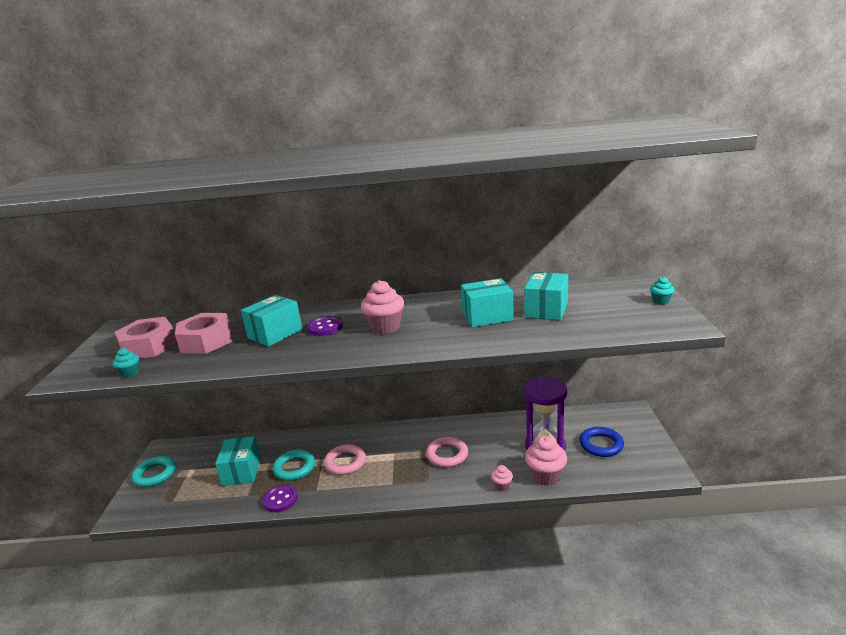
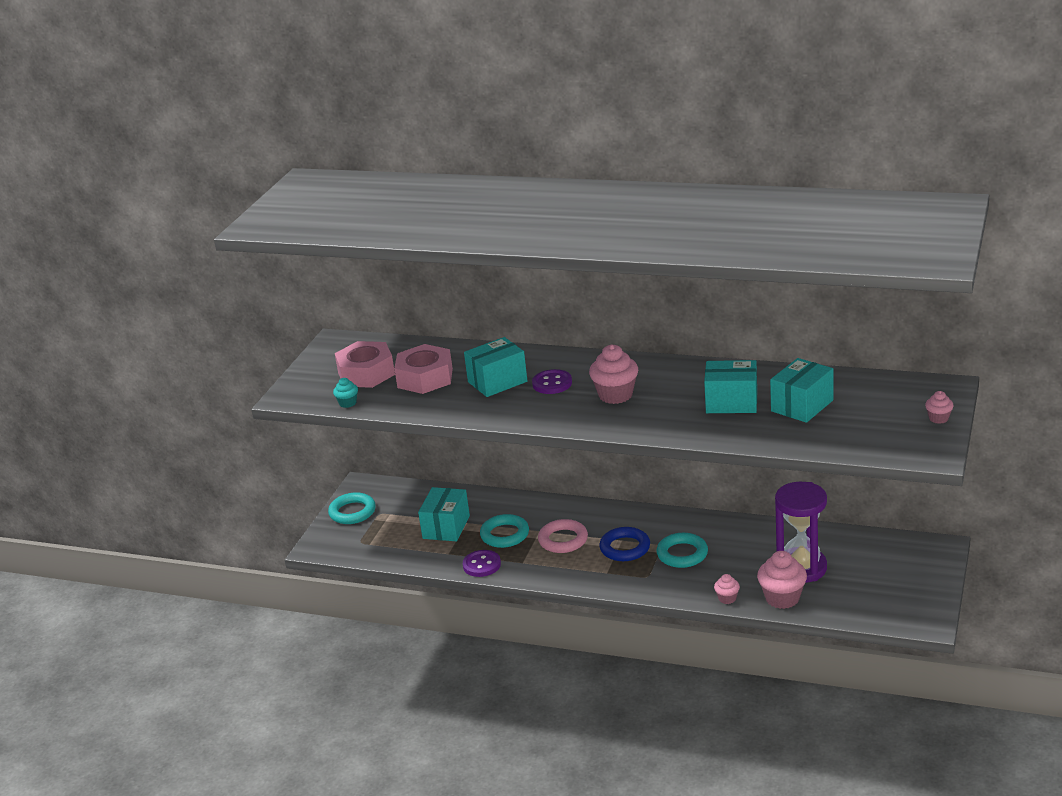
camera: 20 degrees right, 5 degrees up
pink ring [426,437,468,467] -> turquoise ring [656,533,708,568]
blue ring [579,427,624,457] -> blue ring moved to [599,527,650,561]
turquoise cupcake [650,276,674,305] -> pink cupcake [925,391,954,424]

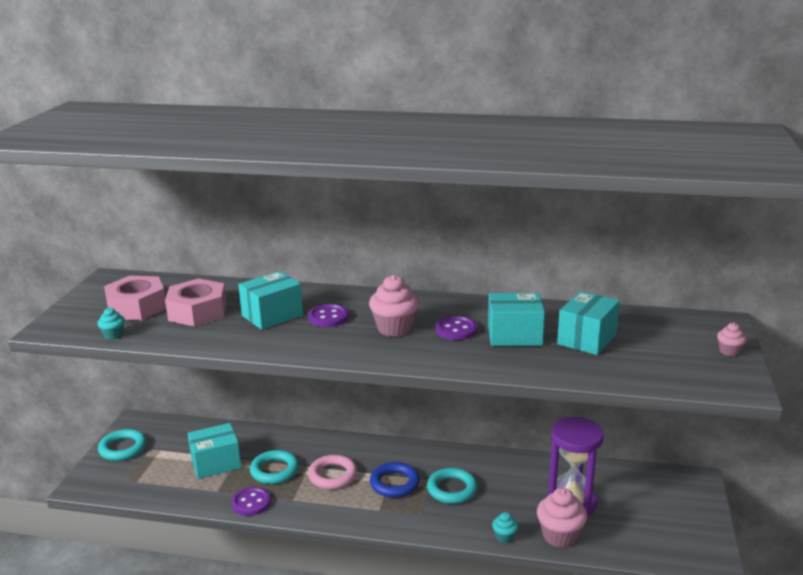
camera: 10 degrees left, 5 degrees down
turquoise box [418,487,470,541] -> turquoise box turned 60 degrees clockwise [188,423,241,479]
pink cupcake [714,574,740,604] -> turquoise cupcake [492,512,518,543]
none -> purple button [436,316,477,340]

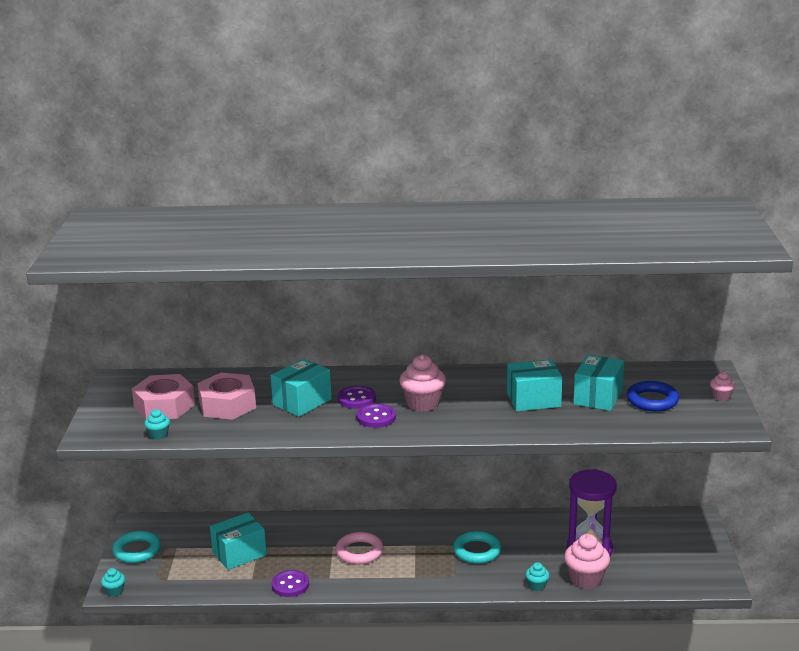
camera: 10 degrees left, 0 degrees up
turquoise ring [250,450,299,484] -> none
blue ring [370,462,420,498] -> blue ring moved to [627,381,679,411]
purple button [436,316,477,340] -> purple button moved to [357,404,396,428]
none -> turquoise cupcake [101,568,125,597]

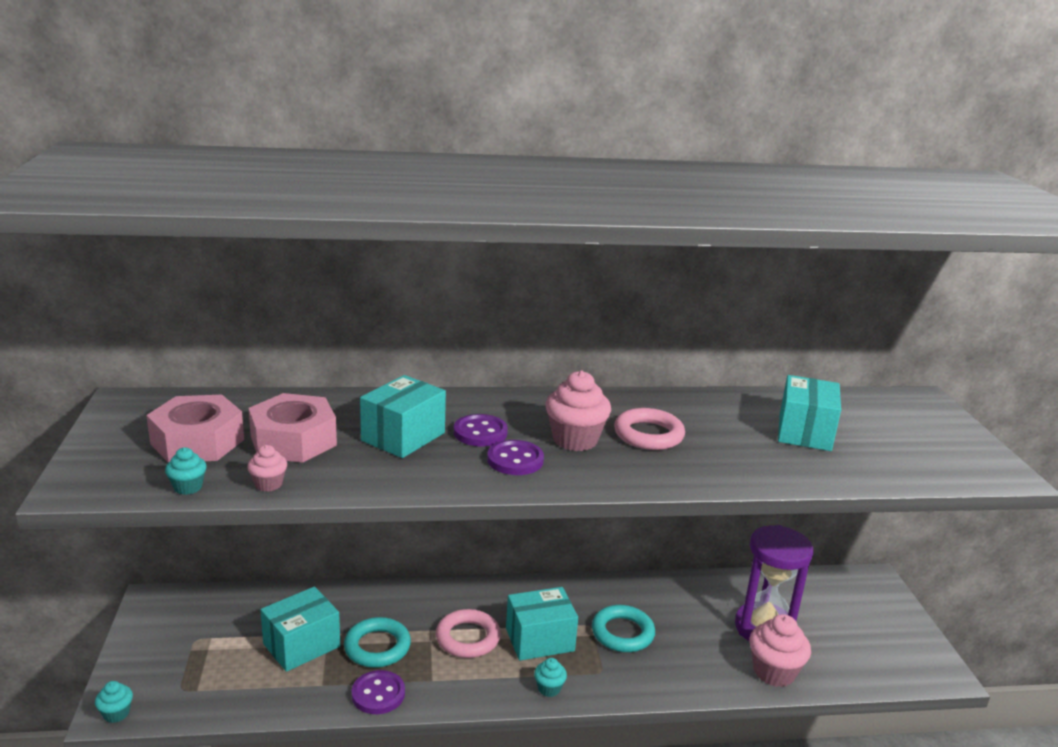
camera: 10 degrees left, 0 degrees up
turquoise ring [113,531,161,563] -> turquoise ring moved to [344,617,411,668]
turquoise box [507,359,562,411] -> turquoise box moved to [506,587,578,661]
turquoise cupcake [525,562,549,591] -> turquoise cupcake moved to [534,658,567,697]
blue ring [627,381,679,411] -> none
pink cupcake [710,371,735,401] -> pink cupcake moved to [247,445,287,492]
none -> pink ring [614,408,685,450]

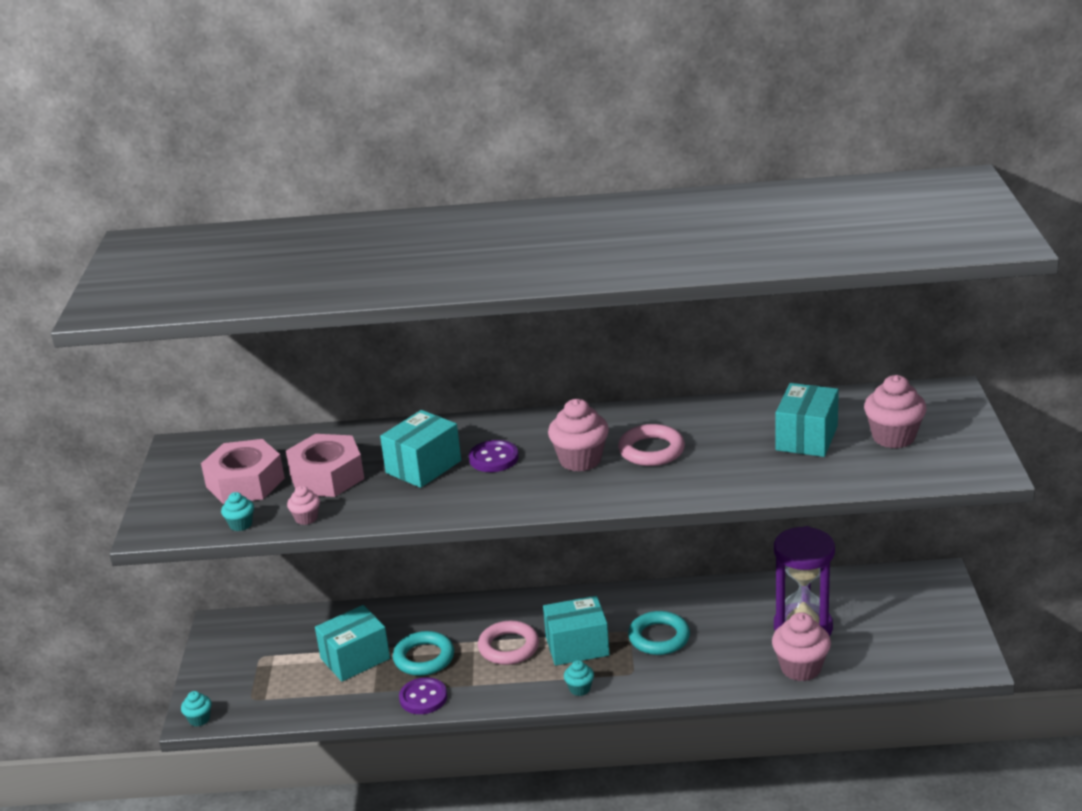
camera: 10 degrees right, 5 degrees up
purple button [487,440,544,475] -> none
none -> pink cupcake [864,375,927,448]

